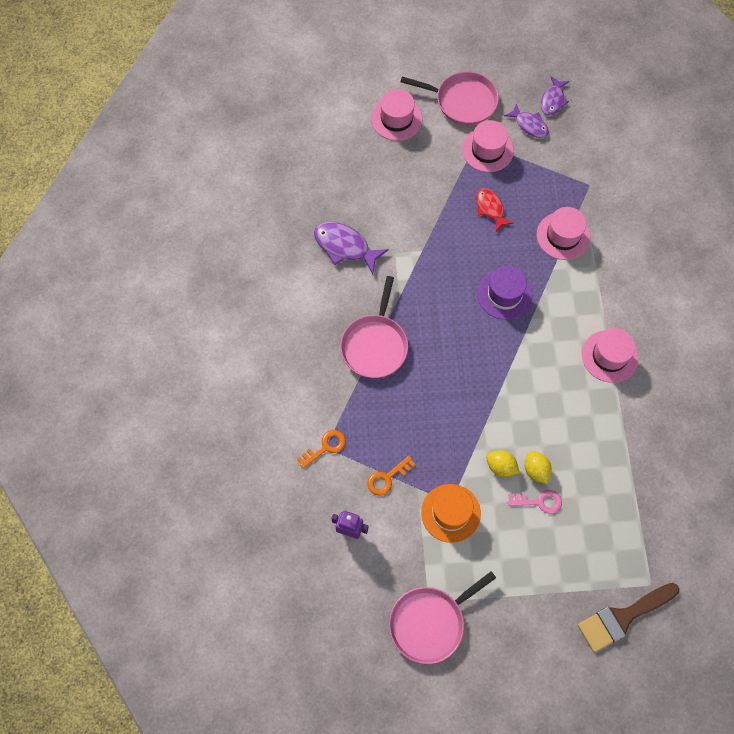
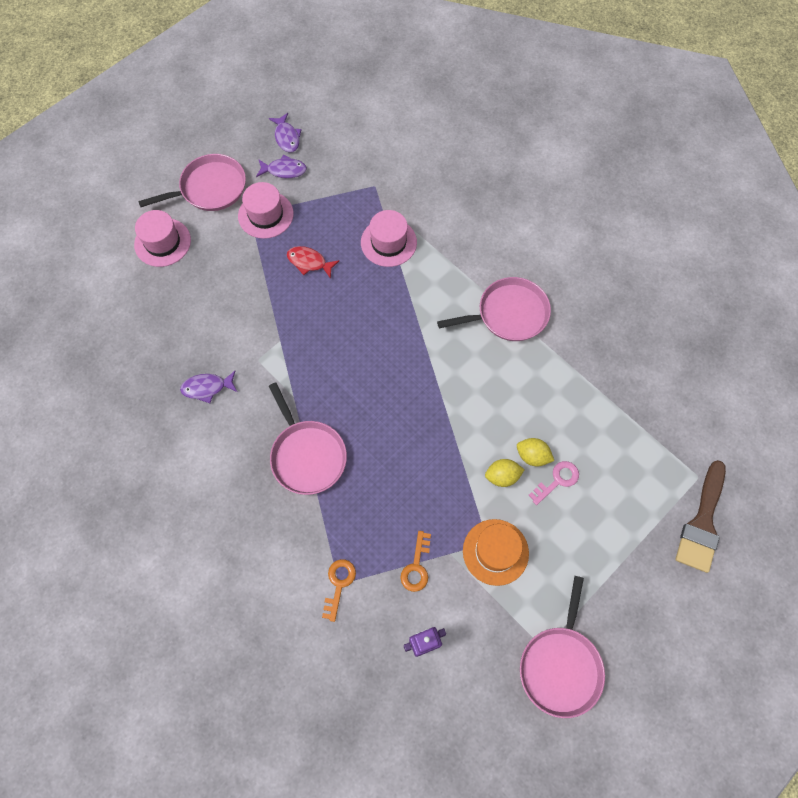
camera: 40 degrees left, 0 degrees up
purple fish [314,222,389,274] -> purple fish [180,371,237,403], size x0.66
purple hat [477,266,532,320] -> none
pink hat [582,328,638,383] -> pink pan [437,277,551,341]

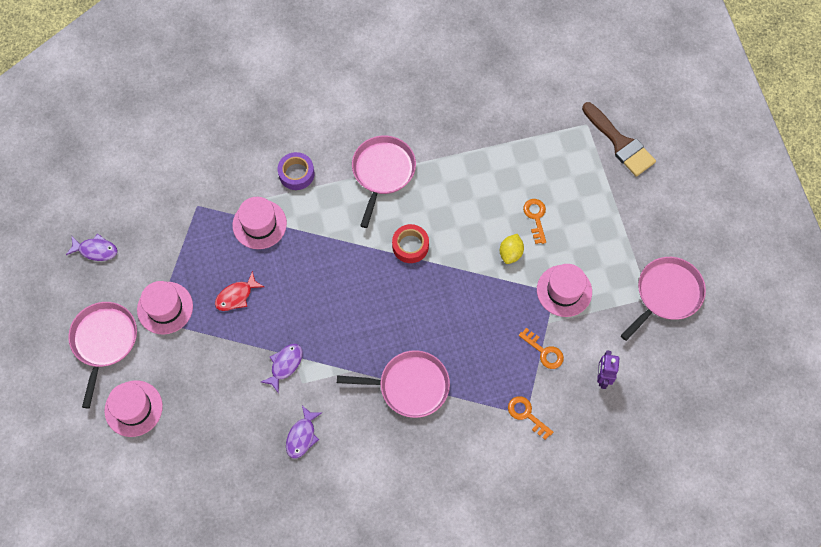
camera: 60 degrees left, 0 degrees up
purple fish [256,155,307,178] -> purple fish moved to [261,344,303,394]
orange hat [463,519,529,586] -> pink hat [537,264,592,317]
yellow lemon [517,438,554,466] -> none
pink pan [520,576,605,718] -> pink pan turned 90 degrees counterclockwise [621,257,706,341]
pink key [528,461,579,505] -> orange key [523,199,546,244]
none -> purple tape [277,152,315,190]
none -> red tape [392,224,429,263]

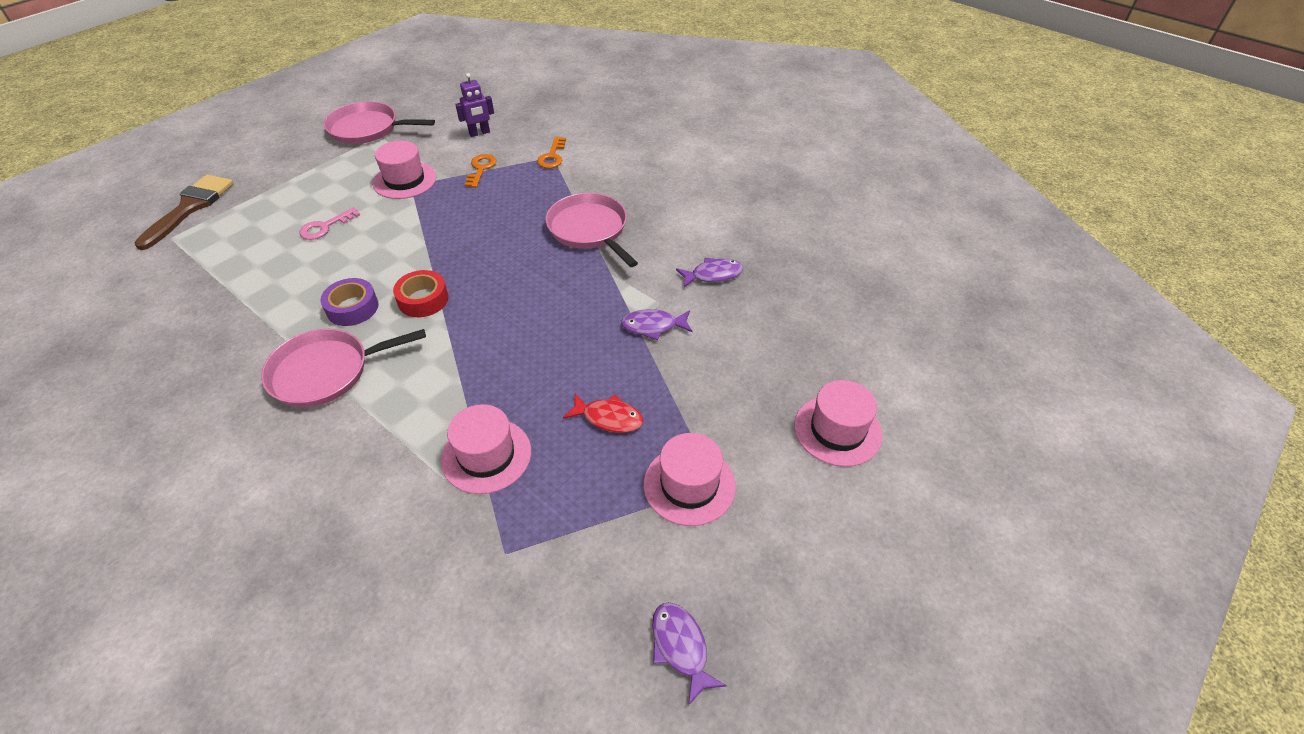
camera: 125 degrees left, 20 degrees down
pink pan [68,302,137,408] -> none
purple tape [277,152,315,190] -> purple tape moved to [321,278,379,326]
yellow lemon [500,234,524,264] -> none
orange key [523,199,546,244] -> pink key [300,207,360,240]

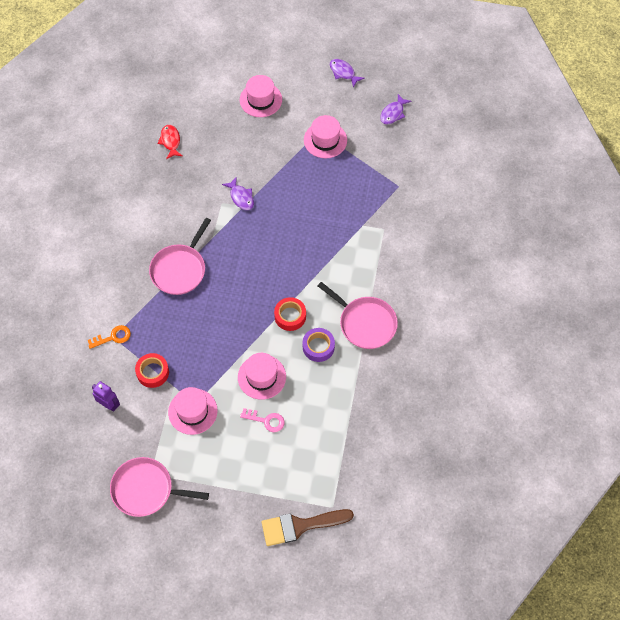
camera: 120 degrees left, 15 degrees up
pink pan [324,101,435,144] -> pink pan turned 120 degrees clockwise [110,457,209,517]
pink hat [441,404,531,494] -> pink hat moved to [238,353,286,400]
orange key [464,154,497,188] -> red tape [135,353,169,388]
red fish [563,394,643,433] -> red fish moved to [158,125,182,159]
purple fish [676,258,743,288] -> purple fish moved to [330,59,365,88]

